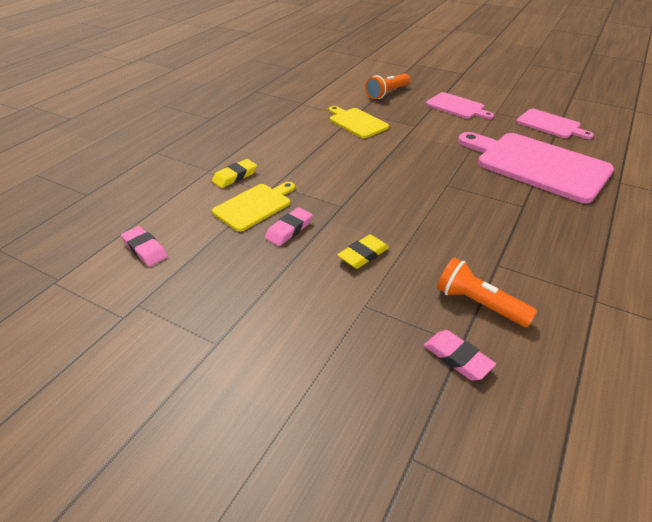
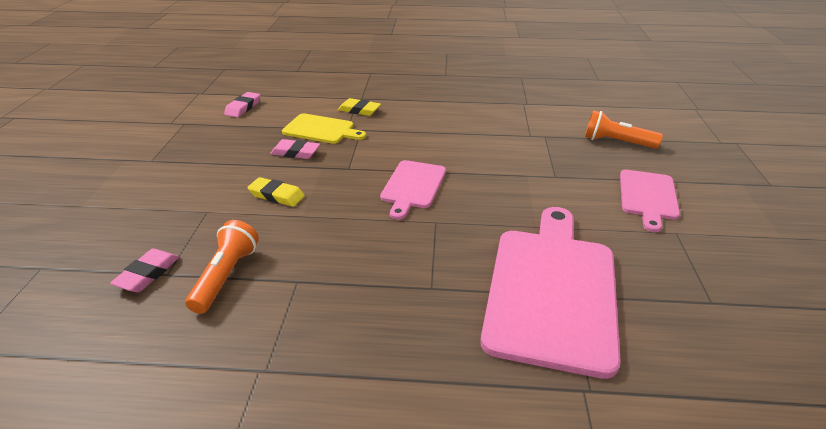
camera: 65 degrees right, 5 degrees down
yellow cutting board [329,106,389,138] -> none
pink cutting board [516,109,594,139] -> pink cutting board moved to [380,160,446,220]

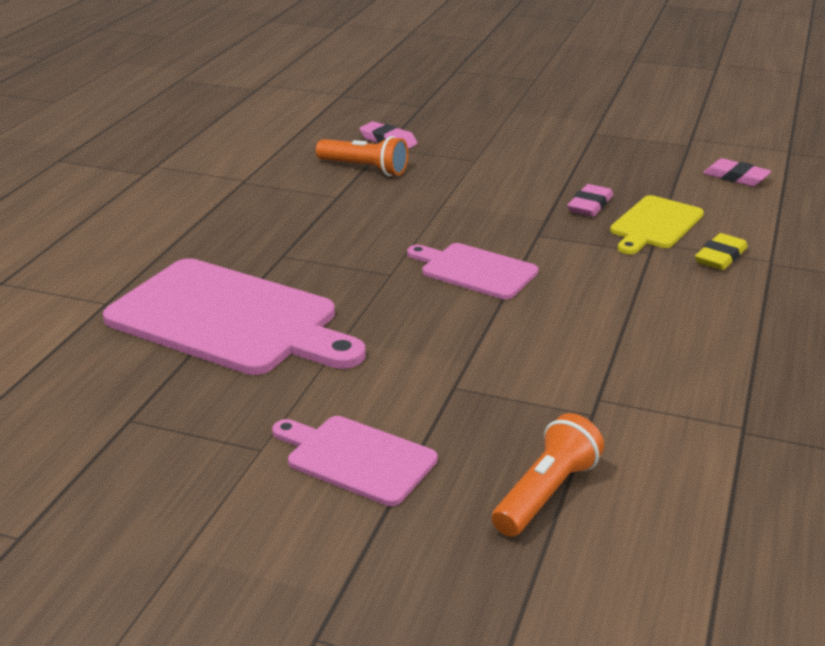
camera: 105 degrees right, 5 degrees down
yellow eraser [247,177,305,207] -> none

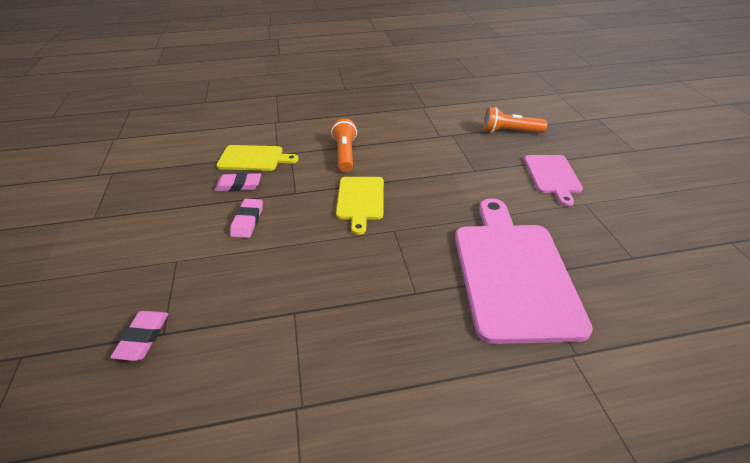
camera: 120 degrees left, 10 degrees up
orange flashlight [316,136,408,176] -> orange flashlight moved to [331,118,357,172]
pink cutting board [407,243,538,299] -> yellow cutting board [336,177,384,235]
yellow eraser [695,233,748,270] -> none
pink eraser [703,158,771,186] -> pink eraser moved to [230,199,263,238]

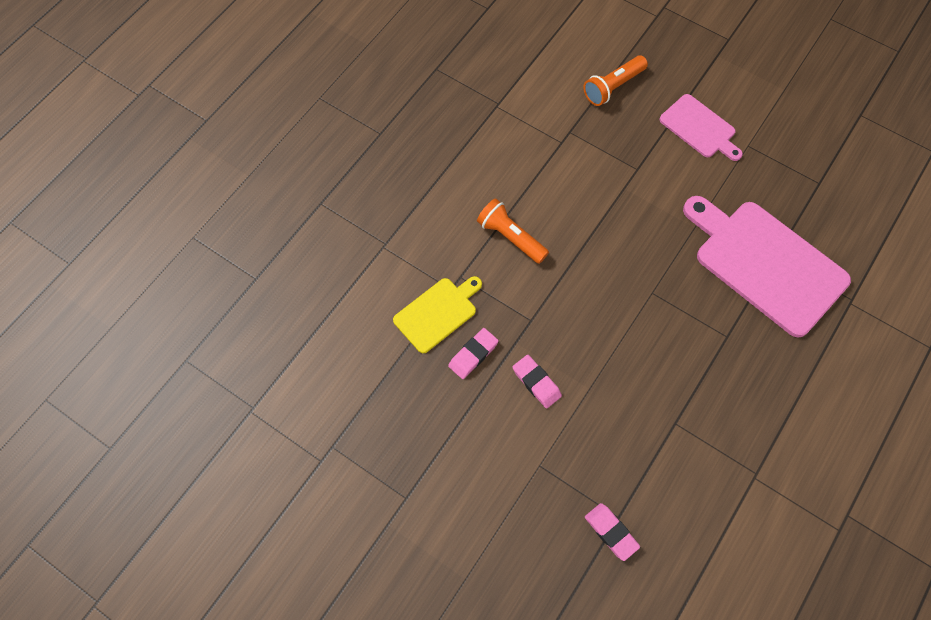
camera: 45 degrees left, 25 degrees up
yellow cutting board [336,177,384,235] -> none

